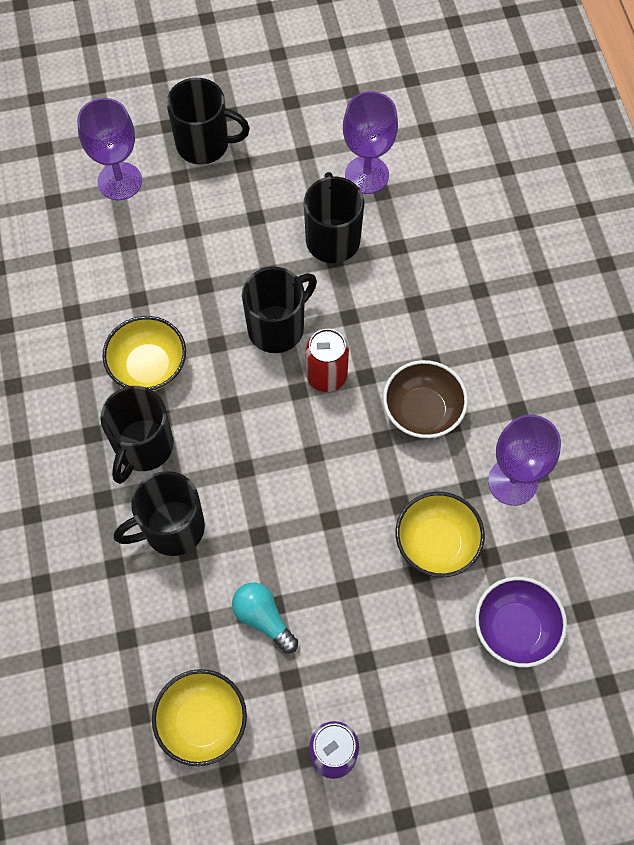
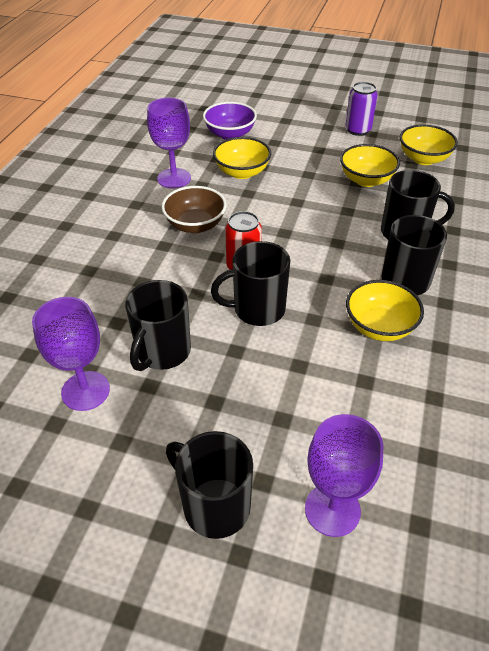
camera: 150 degrees left, 20 degrees down
turquoise light bulb [232,582,298,653] -> yellow bowl [340,144,400,187]

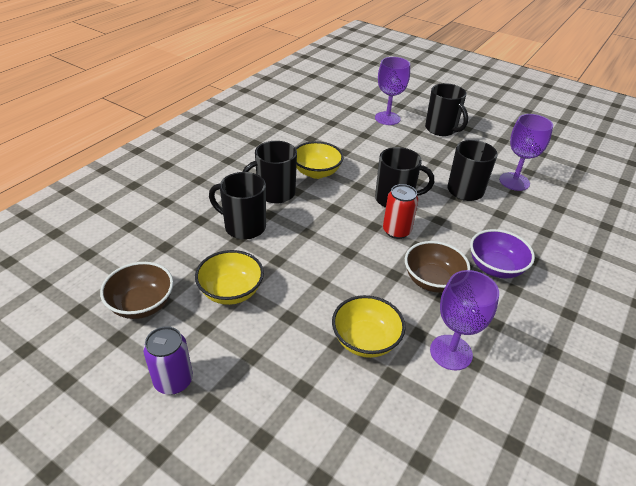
camera: 165 degrees left, 5 degrees down
purple bowl [203,102,257,140] -> purple bowl moved to [470,229,535,278]
yellow bowl [400,124,458,165] -> brown bowl [100,262,173,319]

